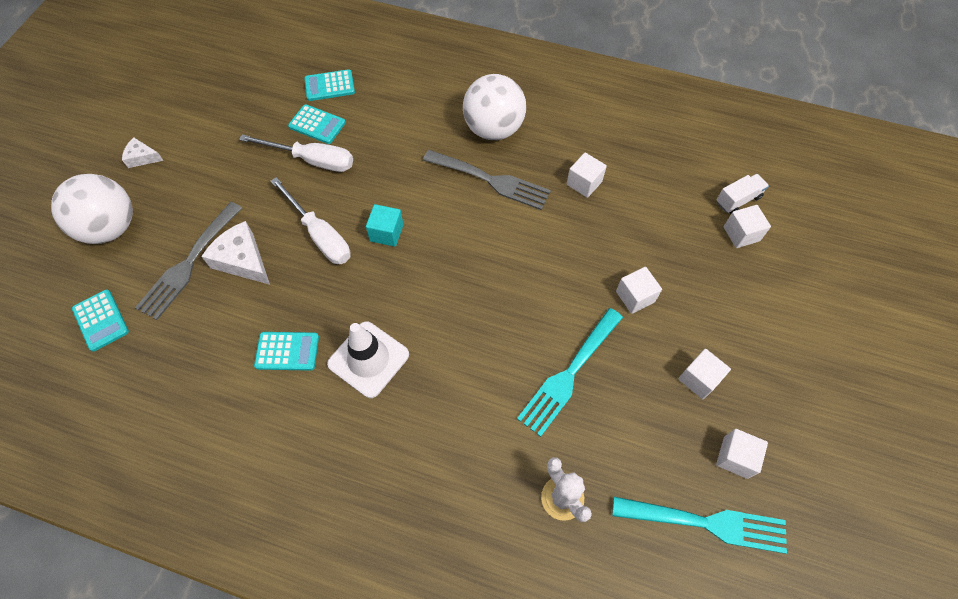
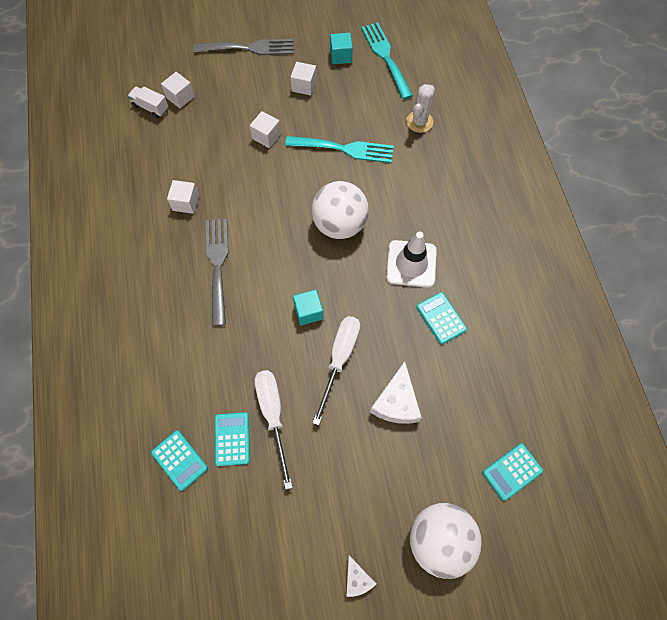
camera: 120 degrees left, 5 degrees up
turquoise calculator [72,289,129,352] -> turquoise calculator turned 150 degrees counterclockwise [483,443,543,501]
grey fork [135,202,242,320] -> grey fork moved to [193,39,294,55]
white ball [463,74,526,140] -> white ball moved to [311,181,369,239]
white cube [716,429,768,479] -> turquoise cube [330,33,353,64]

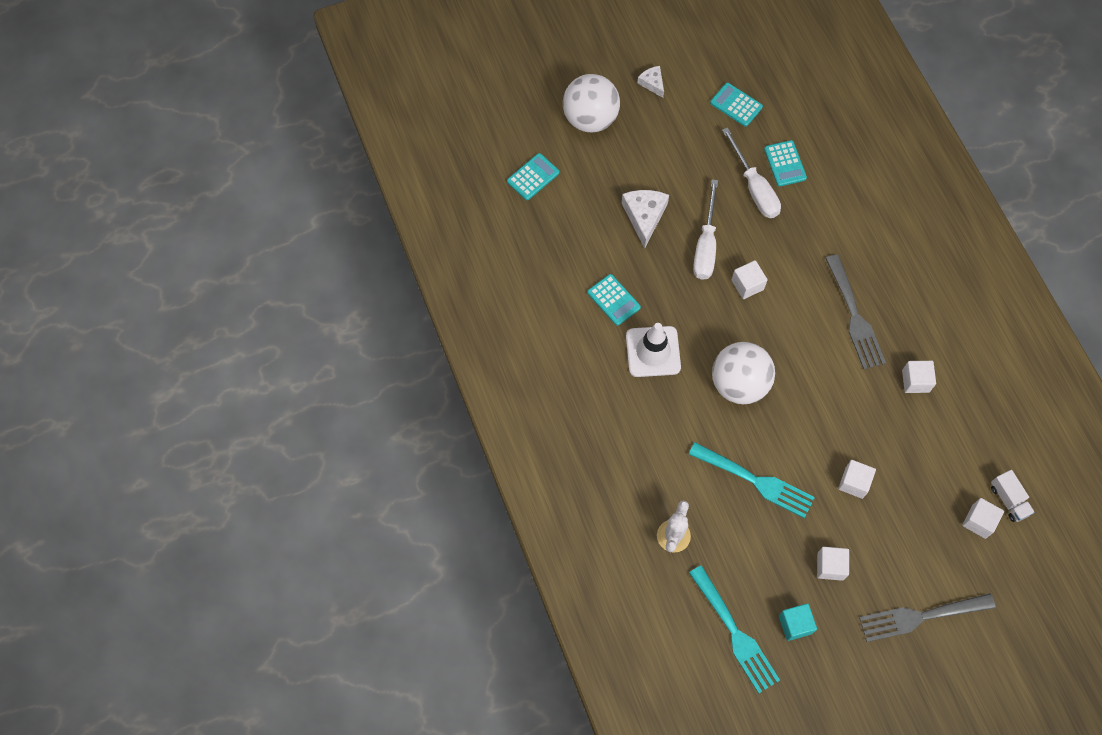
camera: 170 degrees right, 0 degrees up
white truck [128,87,168,118] -> white truck turned 45 degrees clockwise [991,470,1035,522]
turquoise calculator [151,430,208,491] -> turquoise calculator moved to [710,83,763,127]
turquoise fork [285,136,394,163] -> turquoise fork turned 150 degrees counterclockwise [689,442,815,518]
turquoise cube [293,290,323,325] -> white cube [732,260,767,299]

